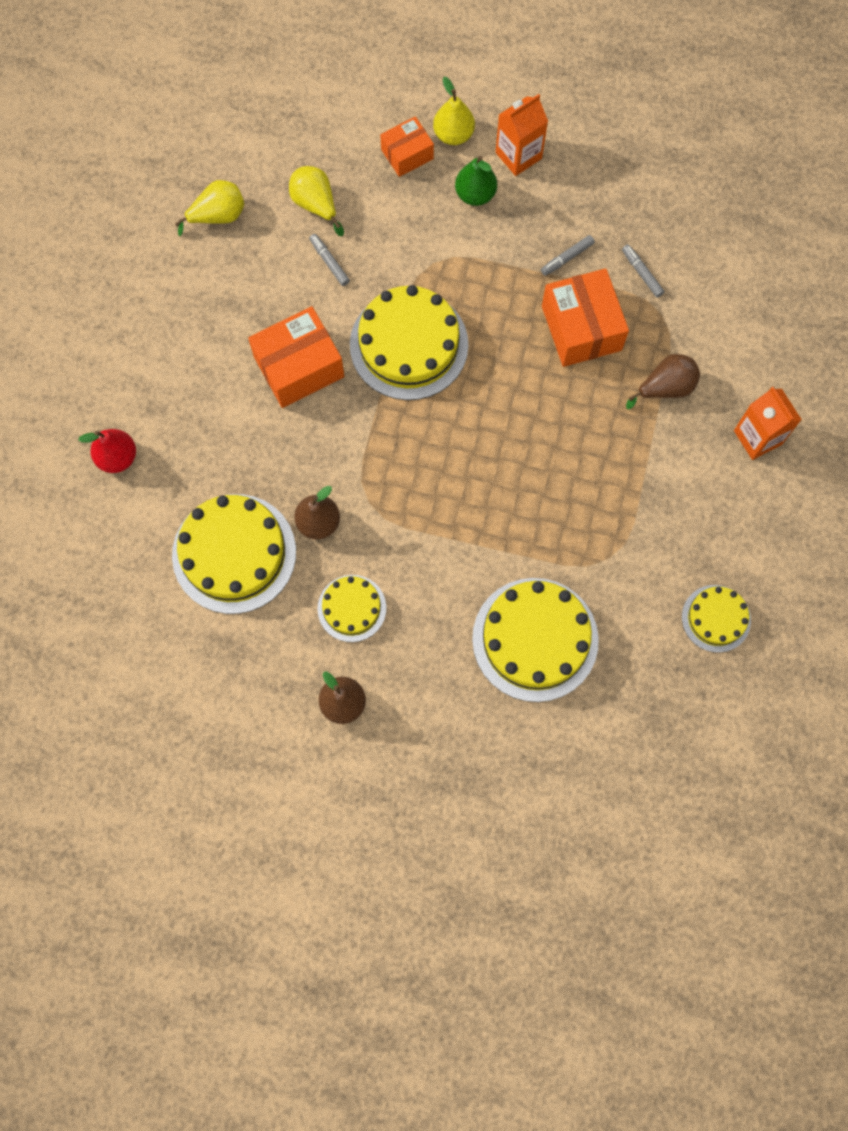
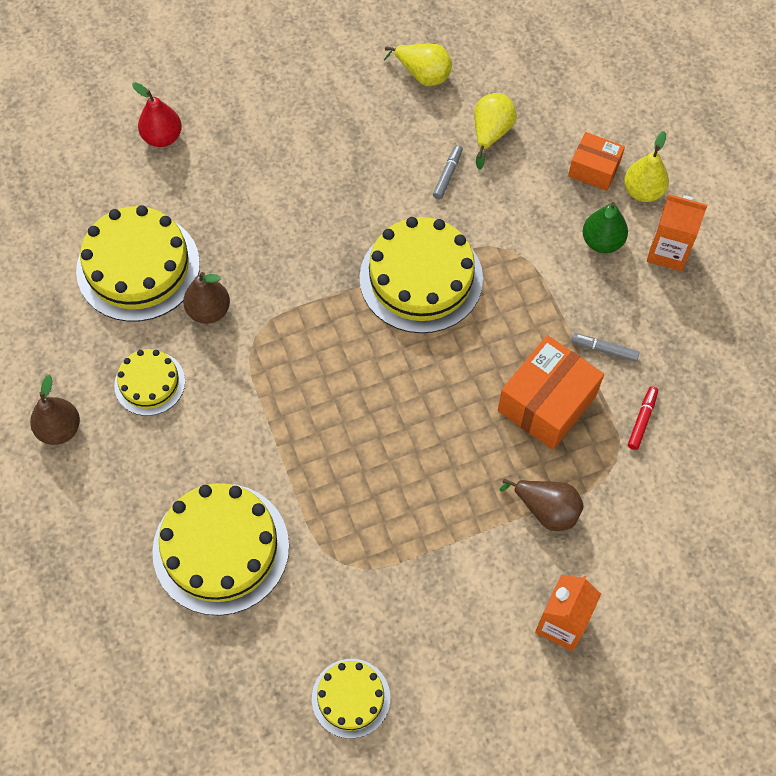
camera: 55 degrees right, 10 degrees down
orange box [248,306,345,408] -> none
grey marker [622,245,665,298] -> red marker [628,386,658,450]

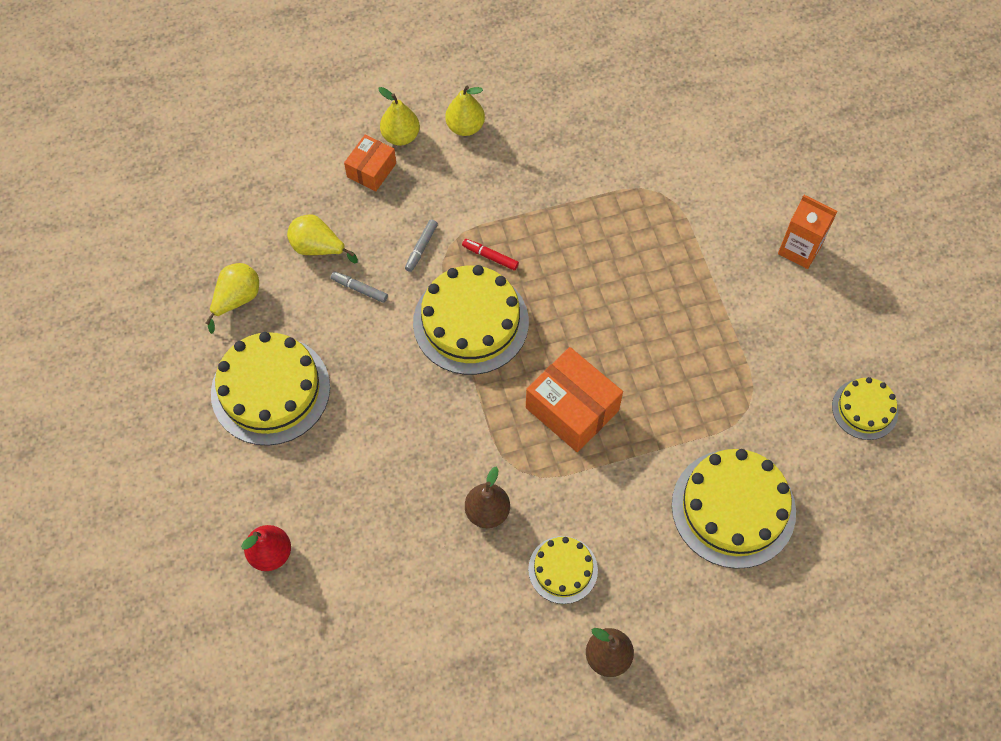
camera: 85 degrees left, 0 degrees up
yellow cake [76,205,200,322] -> yellow cake moved to [211,332,330,446]
orange box [498,335,604,450] -> orange box moved to [526,347,623,452]
brown pear [499,479,584,531] -> none
grey marker [571,333,639,362] -> grey marker moved to [405,219,438,272]
green pear [583,202,628,253] -> none
red marker [628,386,658,450] -> red marker moved to [462,239,519,270]
orange carton [647,194,707,271] -> yellow pear [445,86,485,136]

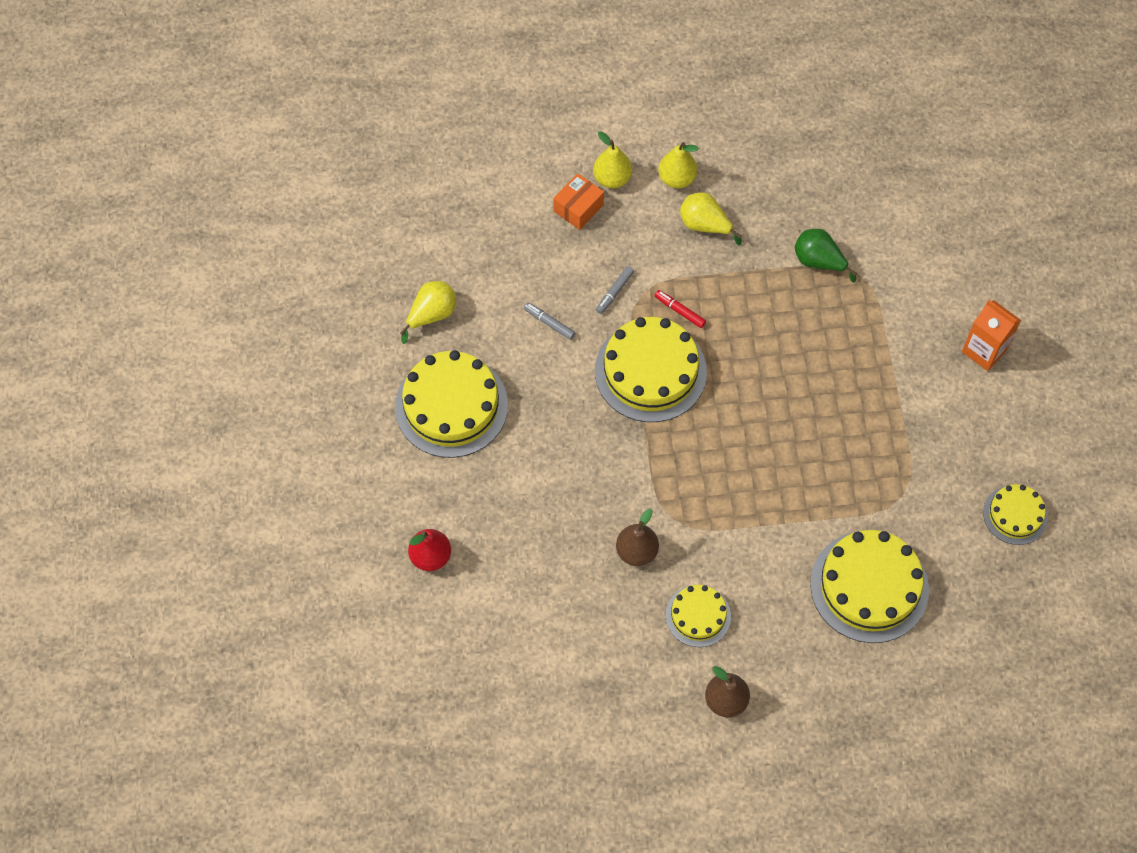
camera: 10 degrees right, 0 degrees up
yellow pear [287,214,358,264] -> yellow pear moved to [680,192,742,245]
orange box [526,347,623,452] -> none
none -> green pear [795,229,857,283]

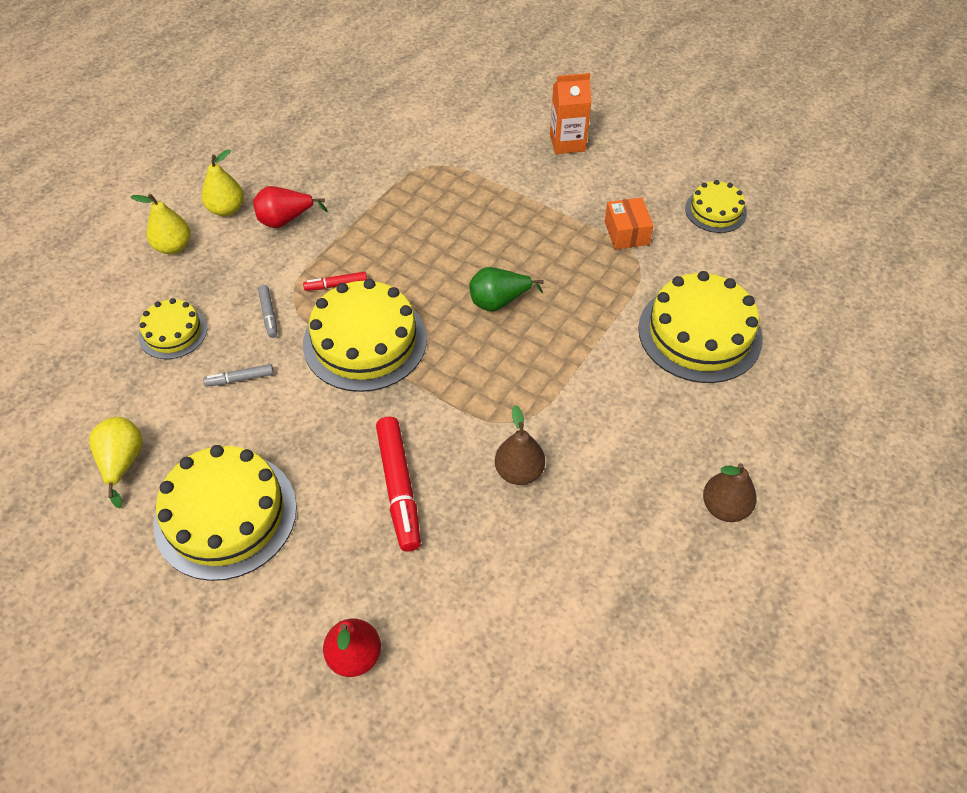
camera: 50 degrees left, 10 degrees down
orange box [553,173,604,230] -> orange box moved to [605,198,654,249]
yellow cake [666,585,731,647] -> yellow cake moved to [139,298,207,359]
yellow pear [680,192,742,245] -> red pear [253,186,328,228]
green pear [795,229,857,283] -> green pear moved to [469,267,544,312]
none -> red marker [376,417,421,552]

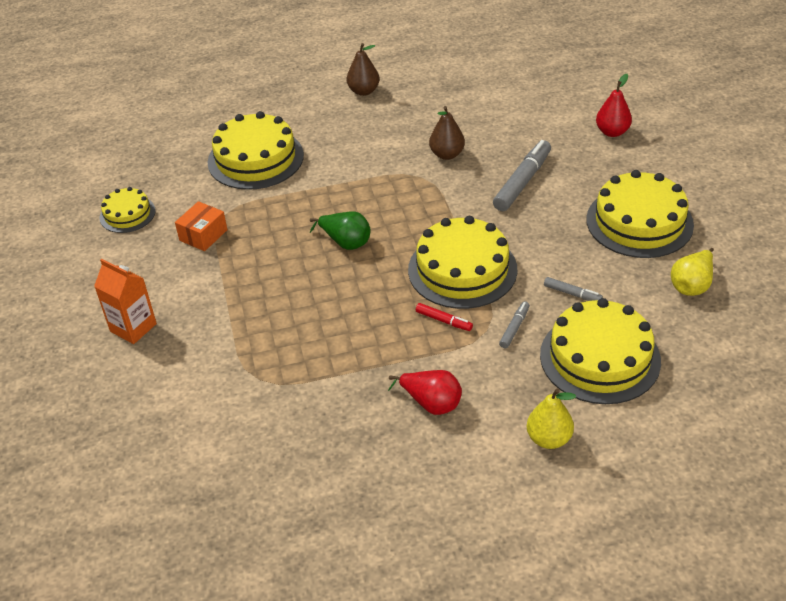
camera: 135 degrees left, 10 degrees down
yellow cake [139,298,207,359] -> yellow cake [540,298,661,404], size x1.82
yellow pear [202,149,244,216] -> none
red marker [376,417,421,552] -> grey marker [493,140,551,211]

